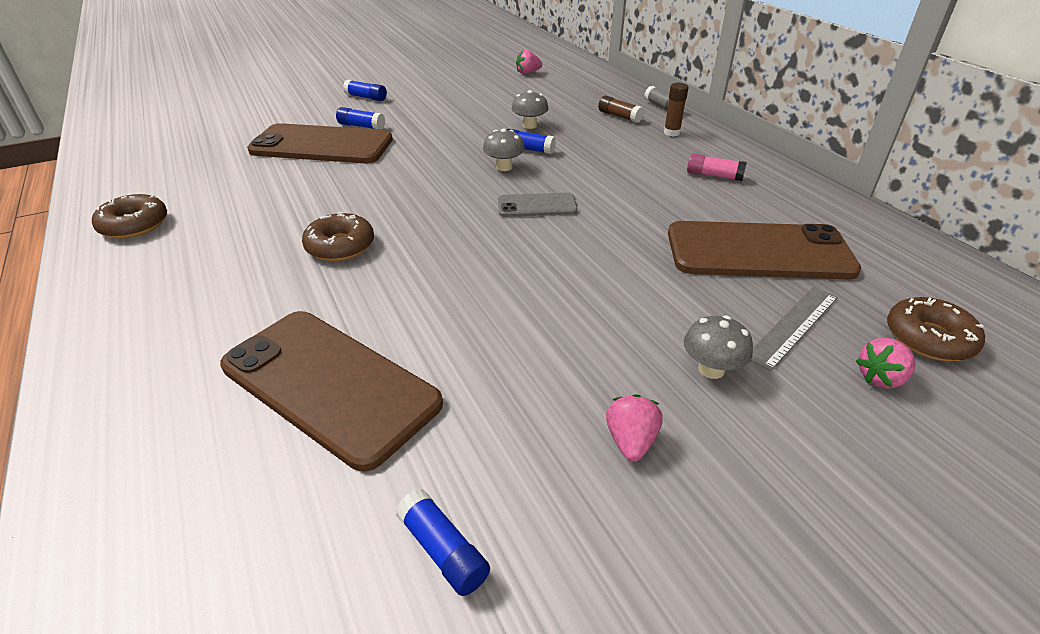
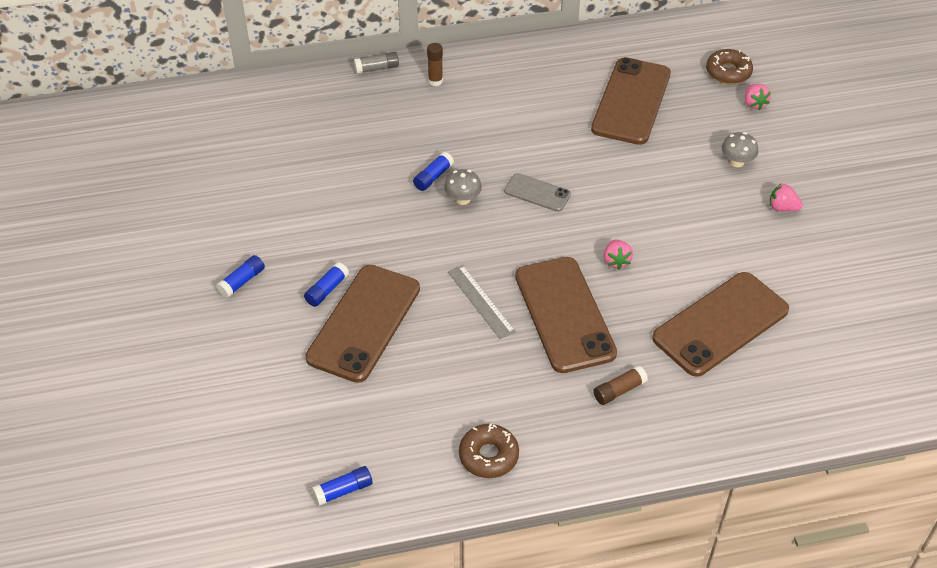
camera: 75 degrees left, 10 degrees up
brown donut [302,212,374,261] -> brown phone [515,257,617,373]
blue glue stick [396,489,490,596] -> blue glue stick moved to [312,466,373,506]
grey phone [498,193,578,217] -> grey phone turned 75 degrees counterclockwise [504,173,571,212]
grey mushroom [511,90,549,129] -> none
pink strawberry [516,50,542,75] -> pink strawberry moved to [604,239,633,270]
brown glue stick [598,96,644,123] -> brown glue stick moved to [593,365,648,405]
pink glue stick [687,153,747,181] -> none
grey ruler [751,287,838,371] -> grey ruler moved to [448,265,516,339]

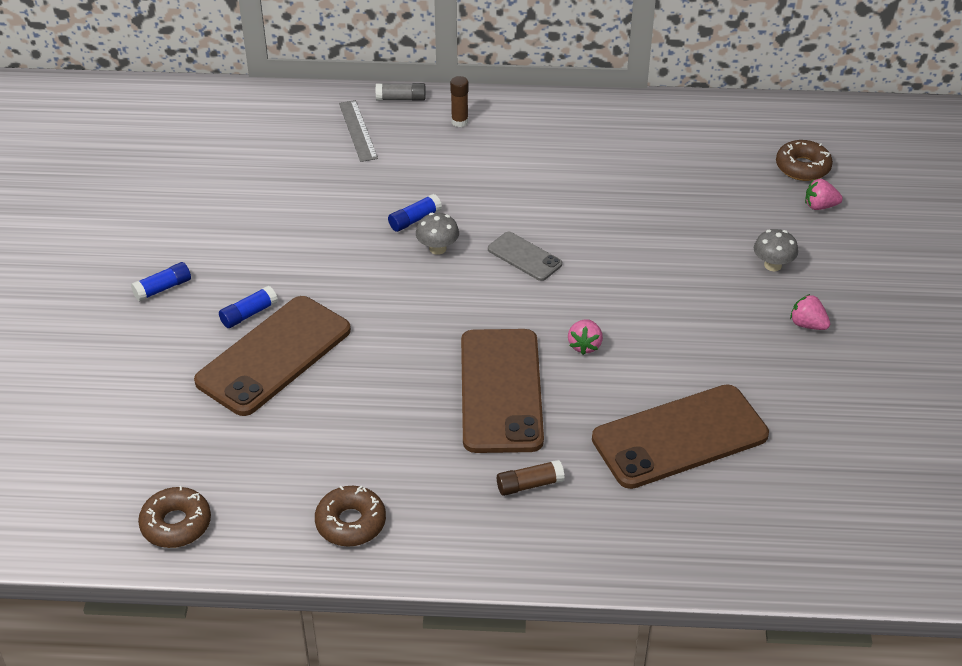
camera: 15 degrees right, 5 degrees down
blue glue stick [312,466,373,506] -> brown donut [138,486,211,548]
grey ruler [448,265,516,339] -> grey ruler moved to [339,100,378,162]
brown phone [591,57,671,145] -> none
pink strawberry [745,84,771,110] -> pink strawberry turned 90 degrees clockwise [805,179,843,210]

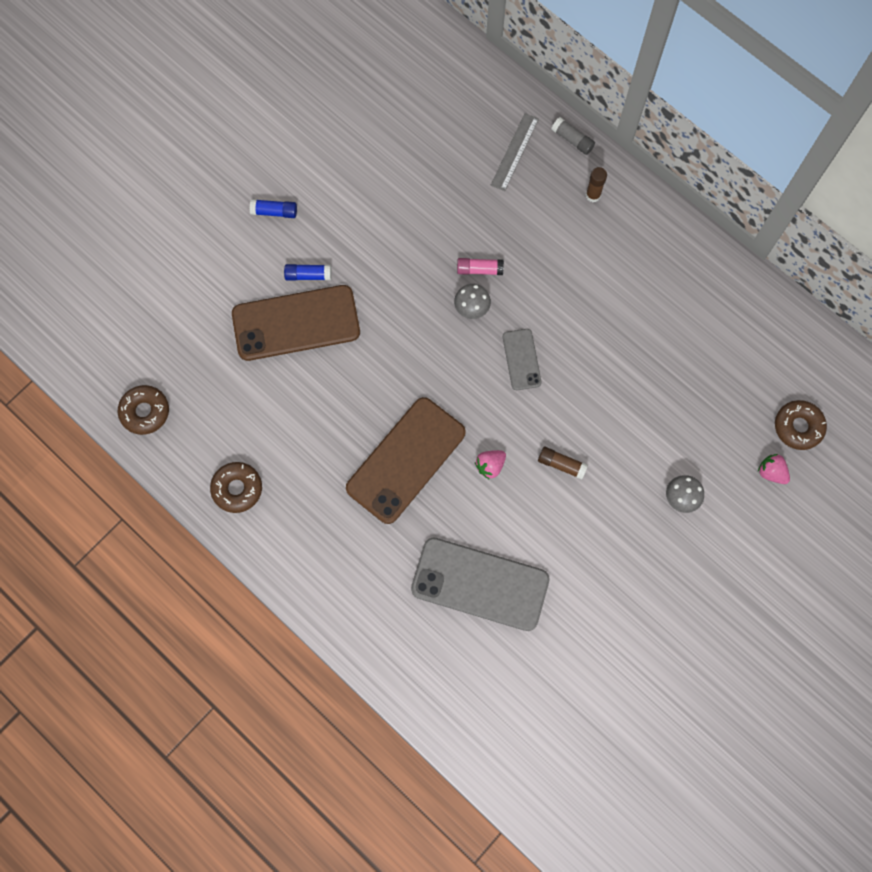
camera: 40 degrees right, 30 degrees up
blue glue stick [388,194,442,232] -> pink glue stick [457,258,504,275]
brown glue stick [497,460,565,496] -> brown glue stick moved to [538,447,588,480]
brown phone [592,384,769,489] -> grey phone [411,538,550,631]
pink strawberry [790,294,830,330] -> none

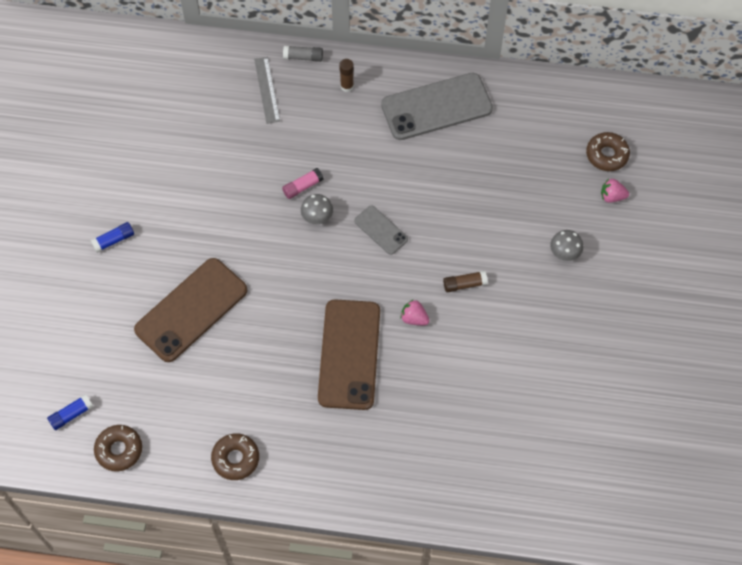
camera: 35 degrees left, 10 degrees down
blue glue stick [284,264,332,281] -> blue glue stick moved to [47,394,93,430]
grey phone [411,538,550,631] -> grey phone moved to [381,73,493,140]
pink strawberry [475,450,506,480] -> pink strawberry turned 105 degrees clockwise [401,299,429,325]

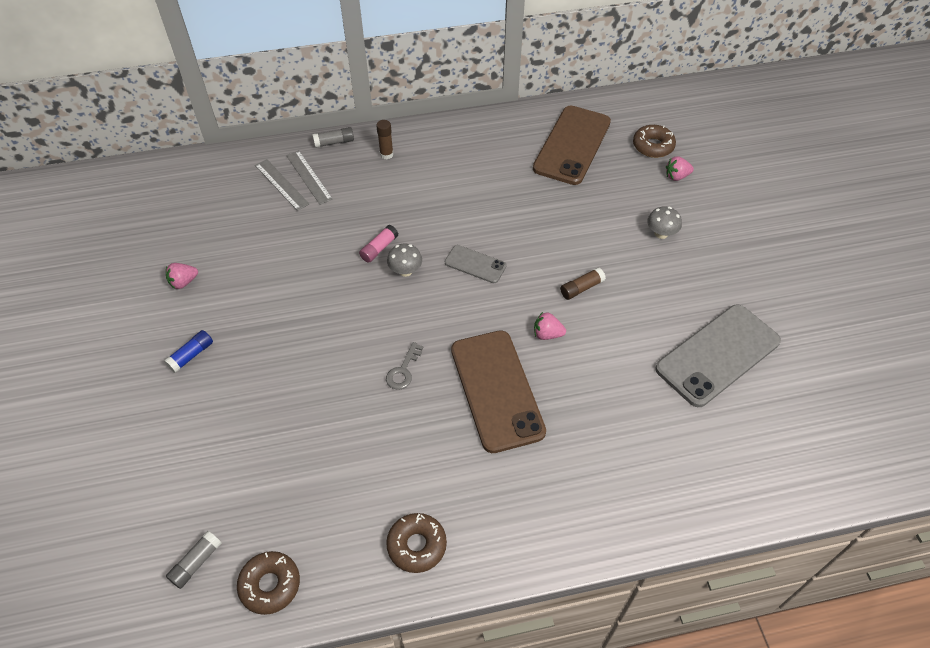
camera: 20 degrees left, 10 degrees down
blue glue stick [47,394,93,430] -> grey glue stick [166,531,221,589]
brown phone [134,258,247,362] -> brown phone moved to [533,106,611,185]
grey phone [381,73,493,140] -> grey phone moved to [655,304,781,407]
none -> pink strawberry [166,263,198,289]
none -> grey ruler [255,159,309,211]
none -> grey key [386,342,424,390]

